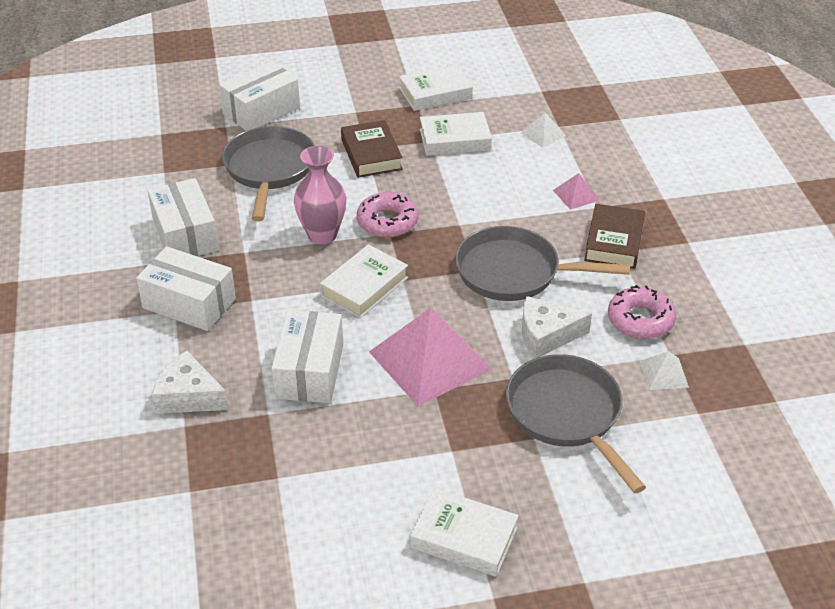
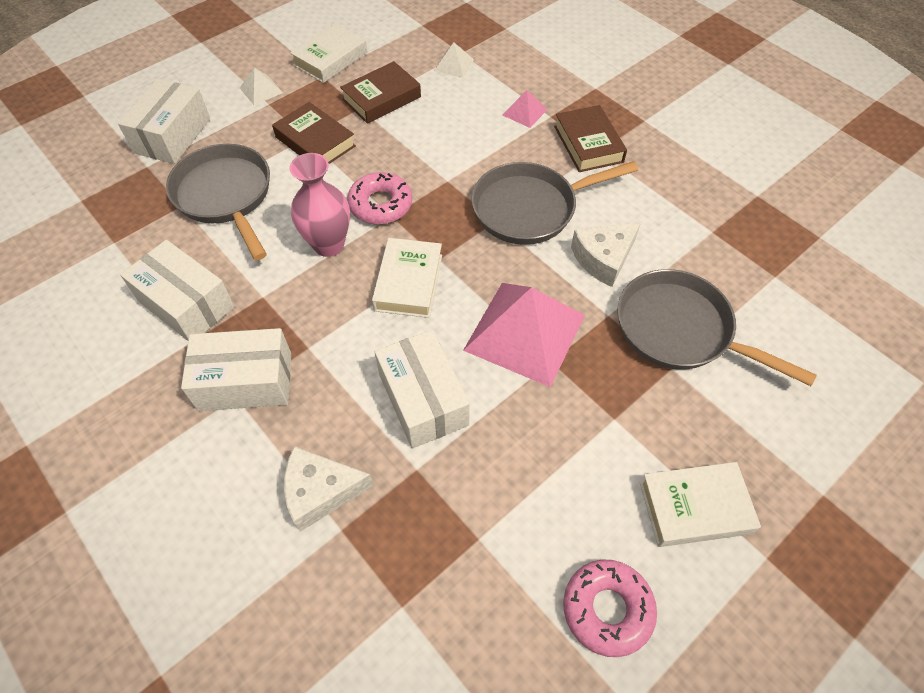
camera: 30 degrees left, 15 degrees up
white book [420,112,492,156] -> brown book [340,61,421,124]
pink donut [608,285,676,339] -> pink donut moved to [563,559,657,657]
white pyramid [640,351,689,390] -> white pyramid moved to [240,67,283,105]

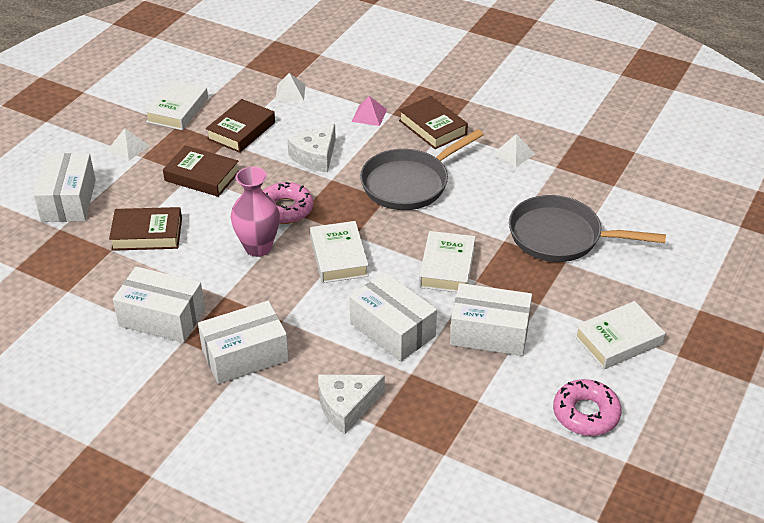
camera: 20 degrees left, 15 degrees down
grey pan [166,144,270,260] -> brown book [109,207,182,251]
pink pyramid [463,283,585,387] -> white book [419,231,475,292]
white cheese [571,222,641,287] -> white cheese moved to [287,124,336,172]
none -> white box [450,283,532,356]
none -> white pyramid [493,134,536,167]

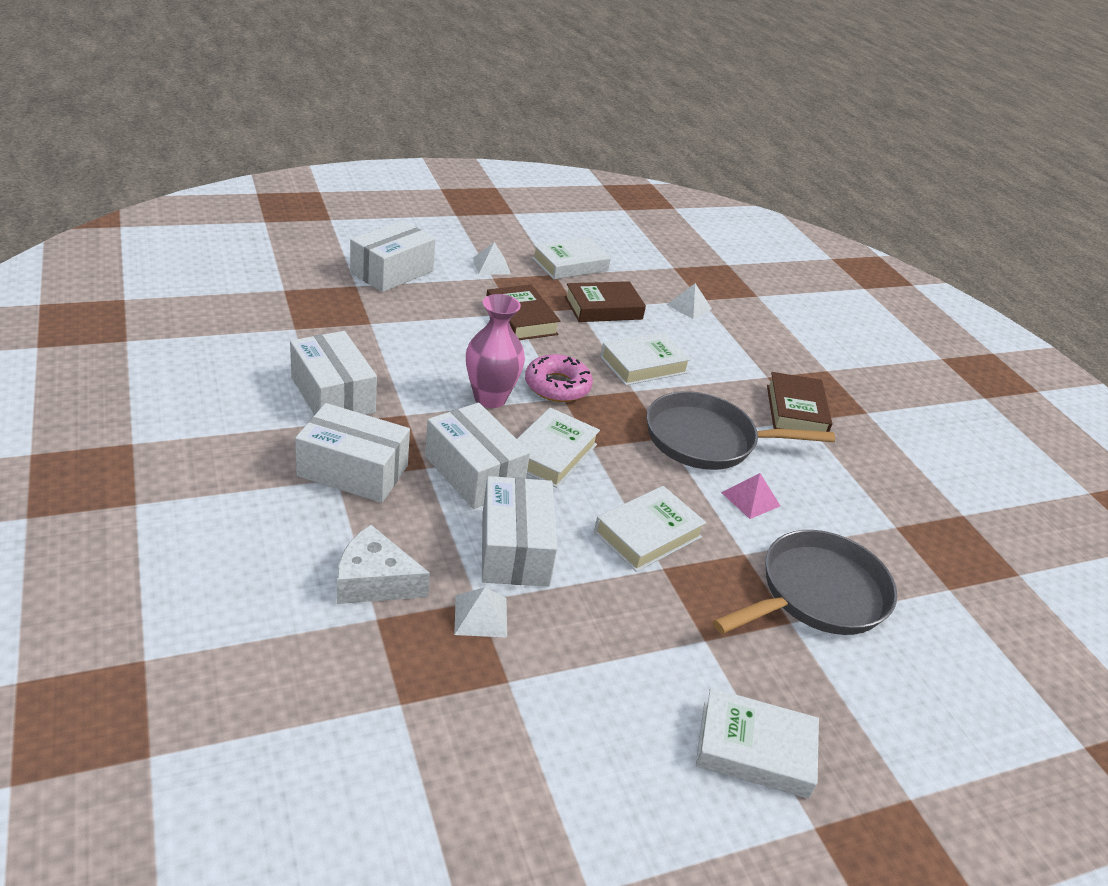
camera: 35 degrees right, 5 degrees down
brown book [109,207,182,251] -> none
white cheese [287,124,336,172] -> white book [600,332,691,385]
pink pyramid [352,96,387,126] -> pink pyramid moved to [721,473,780,519]
white box [450,283,532,356] -> white box moved to [425,403,530,509]
white pyramid [493,134,536,167] -> white pyramid moved to [454,587,507,638]
grey pan [509,195,666,262] -> grey pan turned 90 degrees clockwise [713,530,897,635]
pink donut [553,379,622,436] -> none

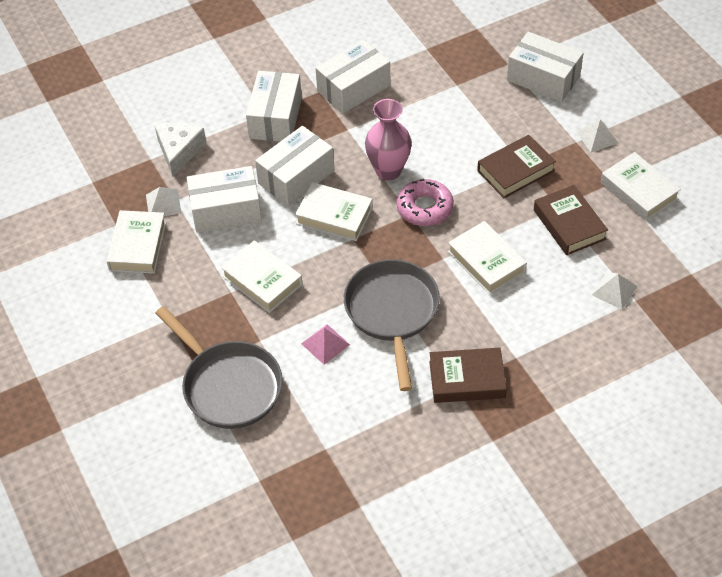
camera: 90 degrees right, 15 degrees up
white book [696,688,819,798] -> white book moved to [107,210,166,274]

